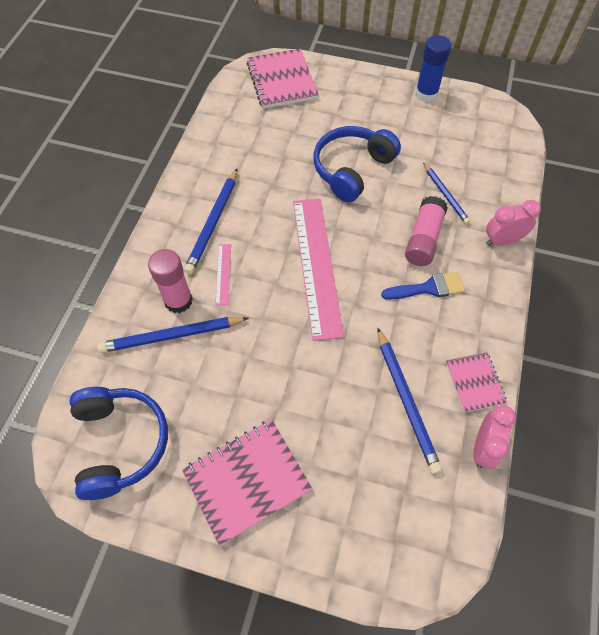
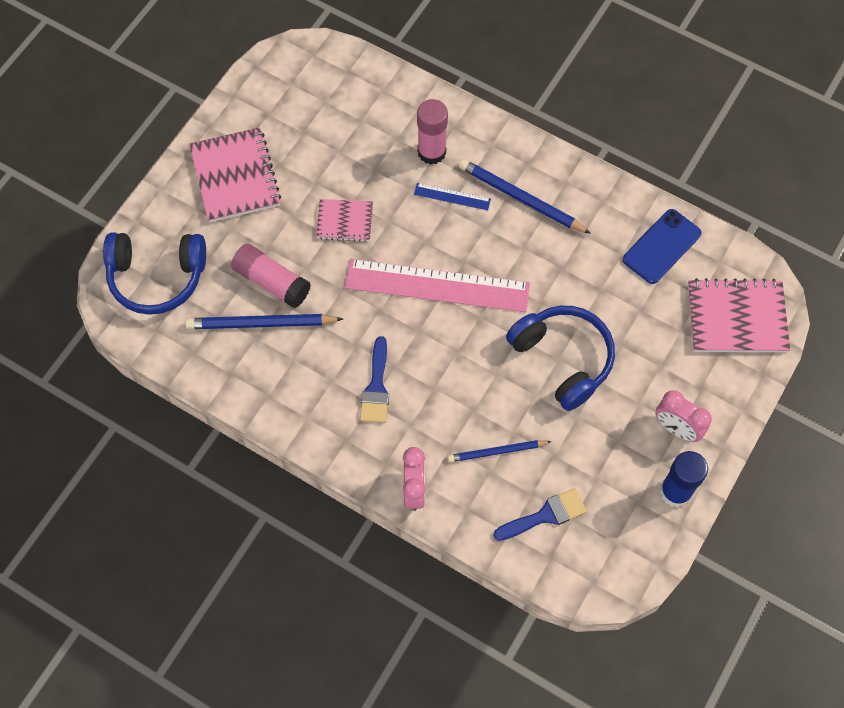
camera: 105 degrees right, 5 degrees up
blue headphones [70,387,168,500] -> blue headphones moved to [103,232,206,315]
blue pencil [97,317,249,353] -> none
pink ruler [215,244,231,305] -> blue ruler [414,183,491,210]
pink glue stick [405,196,448,266] -> pink glue stick moved to [231,244,311,308]
pink notebook [446,352,507,412] -> pink notebook moved to [316,199,373,242]
pink clock [473,405,516,469] -> pink clock moved to [655,390,712,442]
none -> blue brush [493,488,587,541]
none -> blue phone [623,209,702,284]

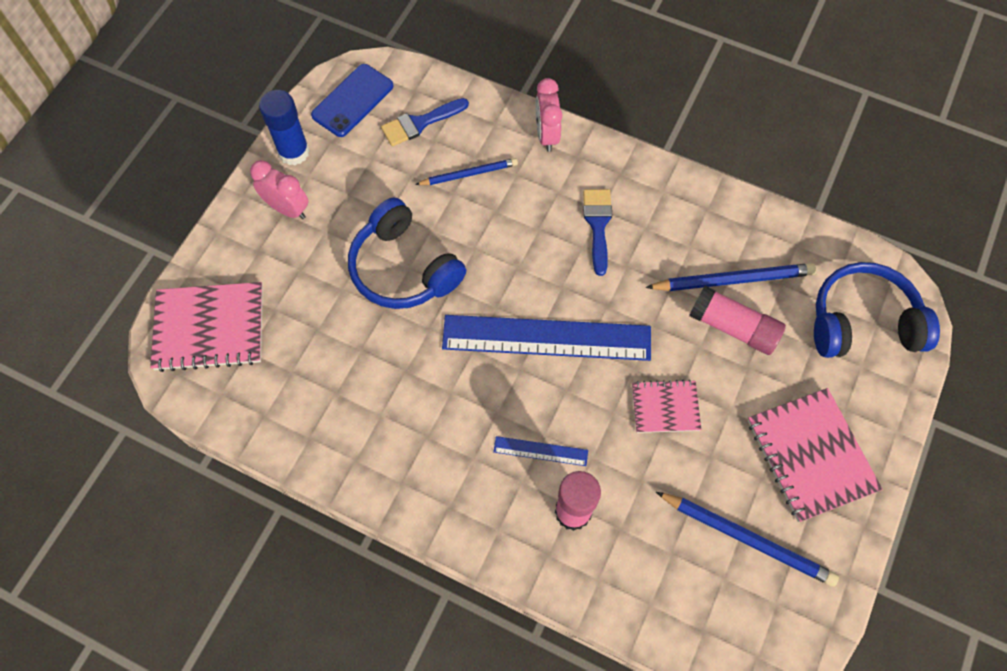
camera: 175 degrees right, 0 degrees up
pink ruler [345,259,530,312] -> blue ruler [442,315,651,361]
blue pencil [459,159,591,234] -> blue pencil moved to [656,492,839,587]
blue phone [623,209,702,284] -> blue phone moved to [311,64,394,137]

